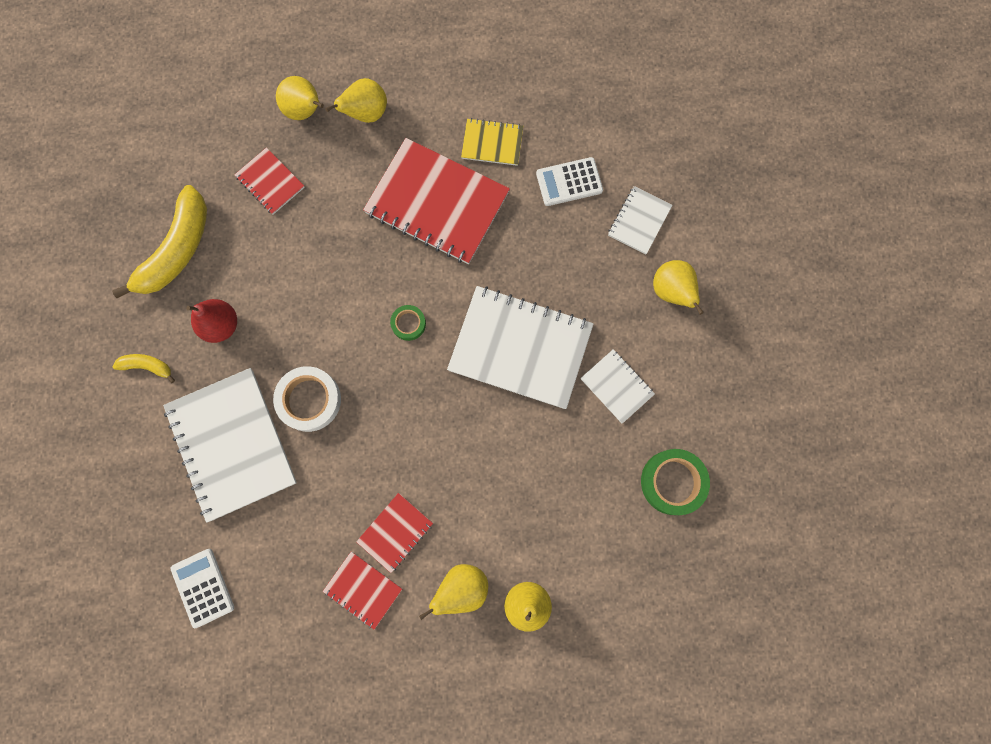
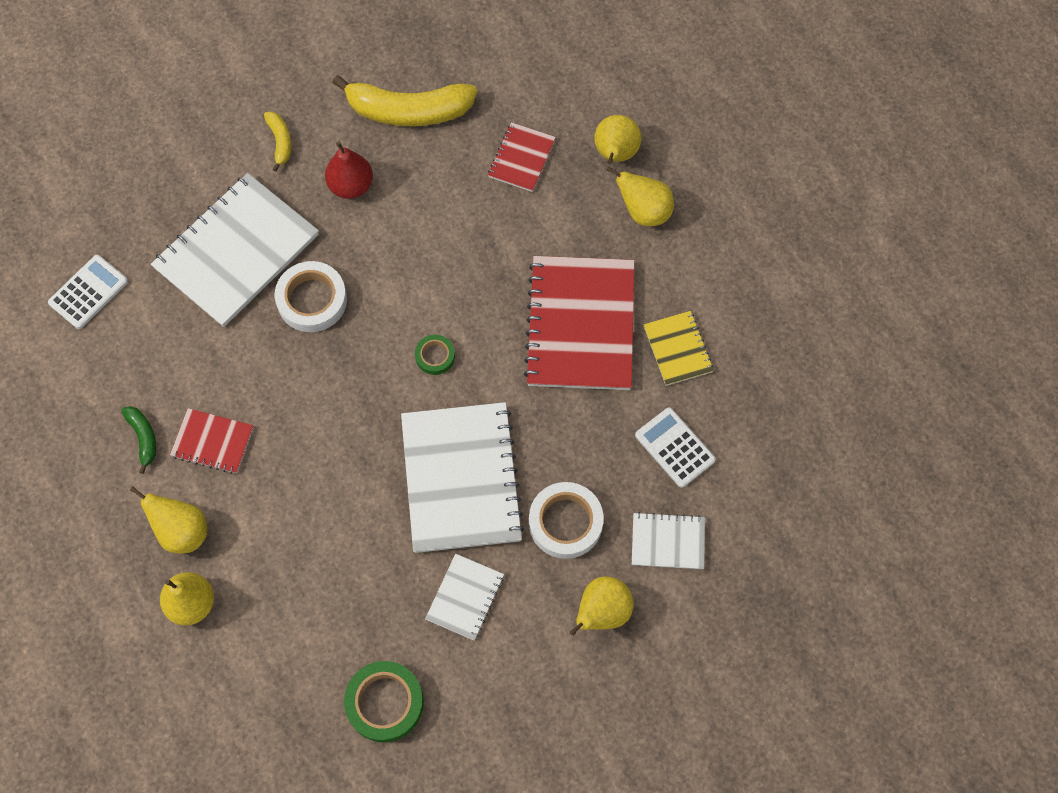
camera: 65 degrees right, 10 degrees down
red notebook [323,552,402,630] -> green banana [122,406,157,474]
none -> white tape [529,482,604,559]

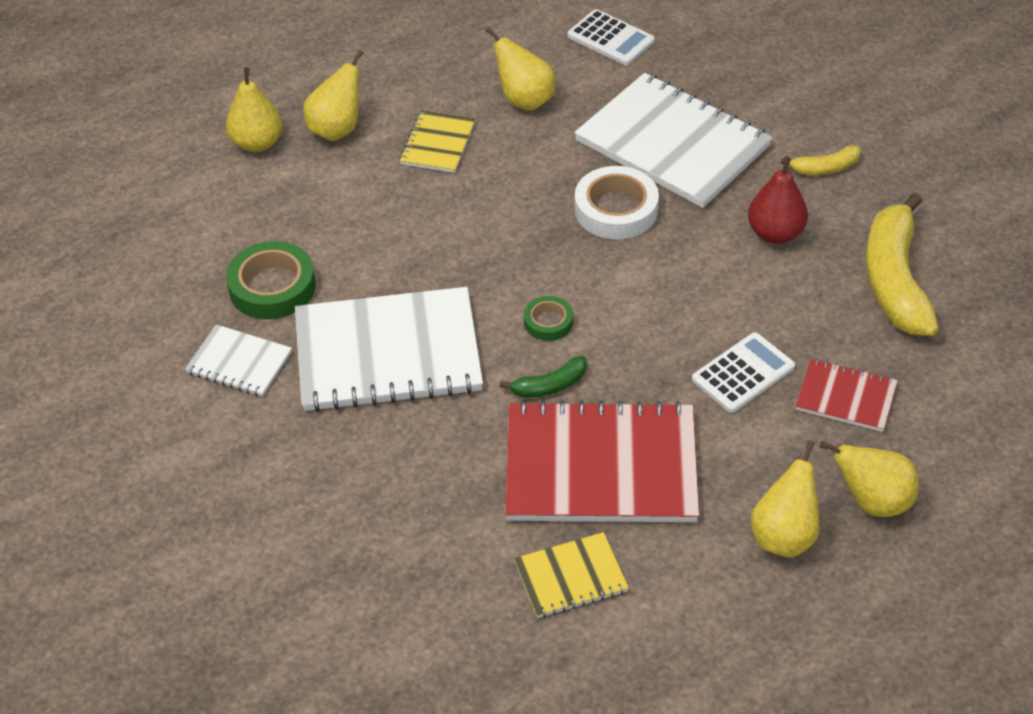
camera: 90 degrees right, 20 degrees down
green banana [122,406,157,474] -> green banana moved to [500,356,587,398]
red notebook [170,408,254,474] -> yellow notebook [399,110,476,173]
green tape [344,661,424,742] -> green tape moved to [226,241,316,319]
white tape [529,482,604,559] -> none
yellow pear [570,576,634,636] -> yellow pear moved to [486,27,556,111]
white notebook [632,512,705,569] -> none
white calculator [635,407,716,488] -> white calculator moved to [692,332,795,413]

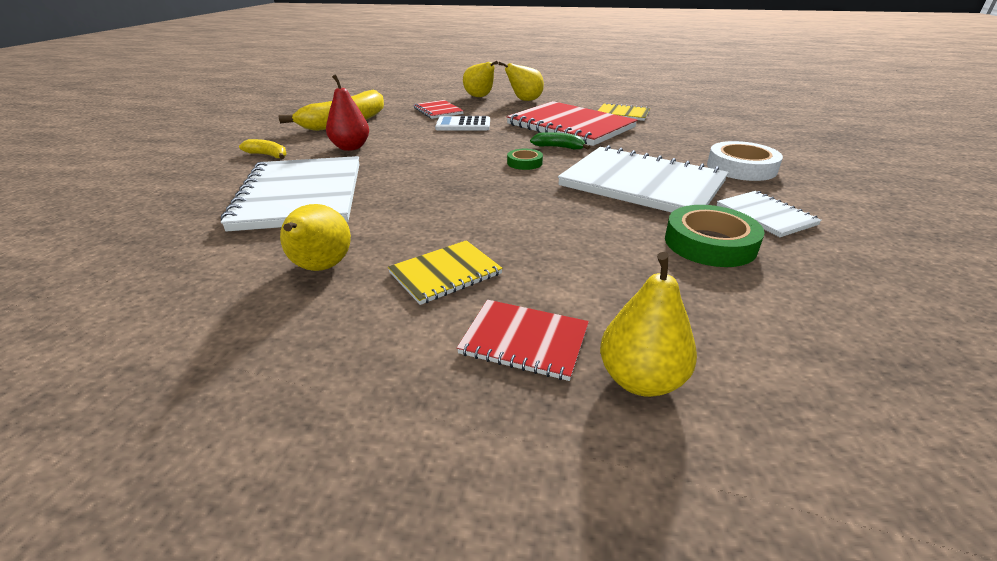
camera: 140 degrees left, 15 degrees down
yellow pear [303,50,364,141] -> red notebook [457,300,589,381]
white calculator [568,9,655,65] -> none
white tape [575,166,659,239] -> white tape moved to [707,141,783,181]

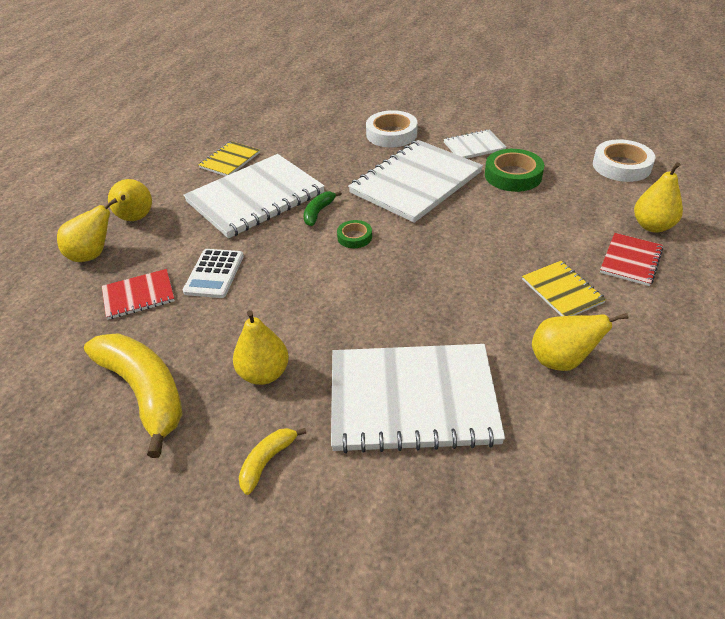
camera: 80 degrees left, 10 degrees up
red pear [326,74,369,151] -> yellow pear [233,310,289,385]
red notebook [506,101,637,146] -> white notebook [183,154,325,238]
none -> white tape [593,139,655,182]

